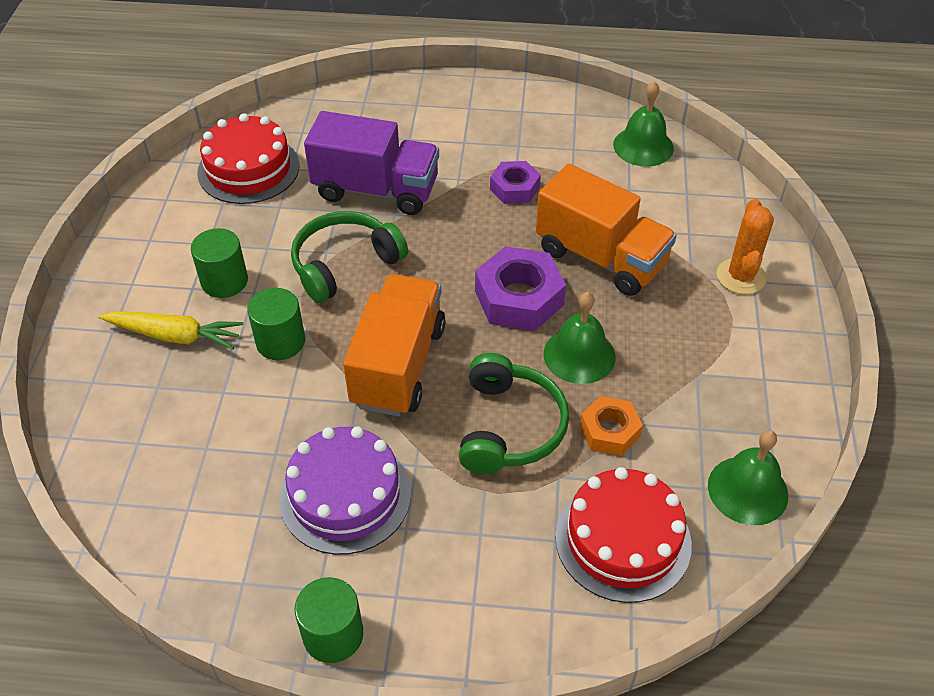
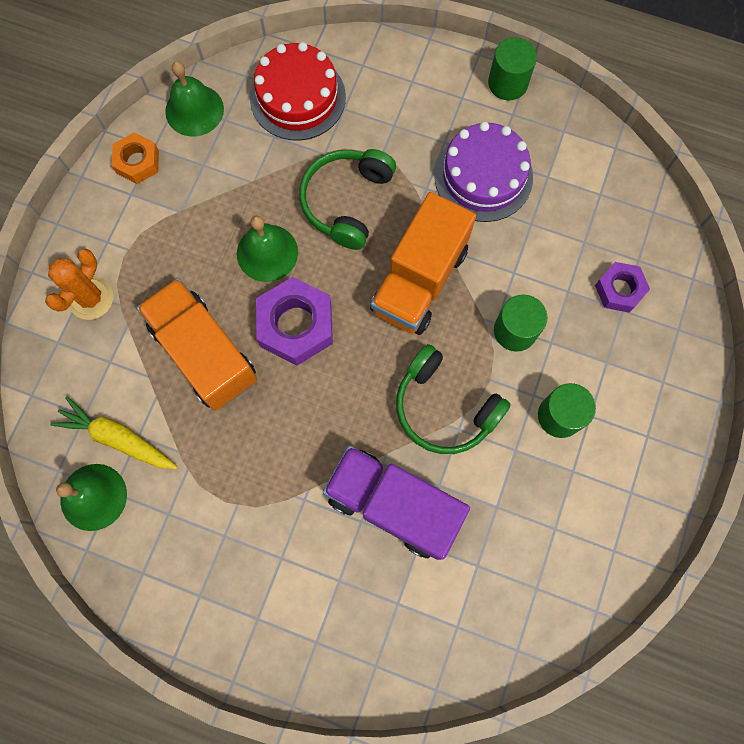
camera: 165 degrees left, 25 degrees up
yellow carrot [99,311,243,350] -> yellow carrot moved to [50,396,178,469]
red cake [197,113,300,204] -> none
green headphones [291,211,408,303] -> green headphones turned 60 degrees clockwise [396,344,511,454]
purple nut [490,161,541,204] -> purple nut moved to [595,262,650,313]
orange nut [580,396,643,456] -> orange nut moved to [111,133,159,184]

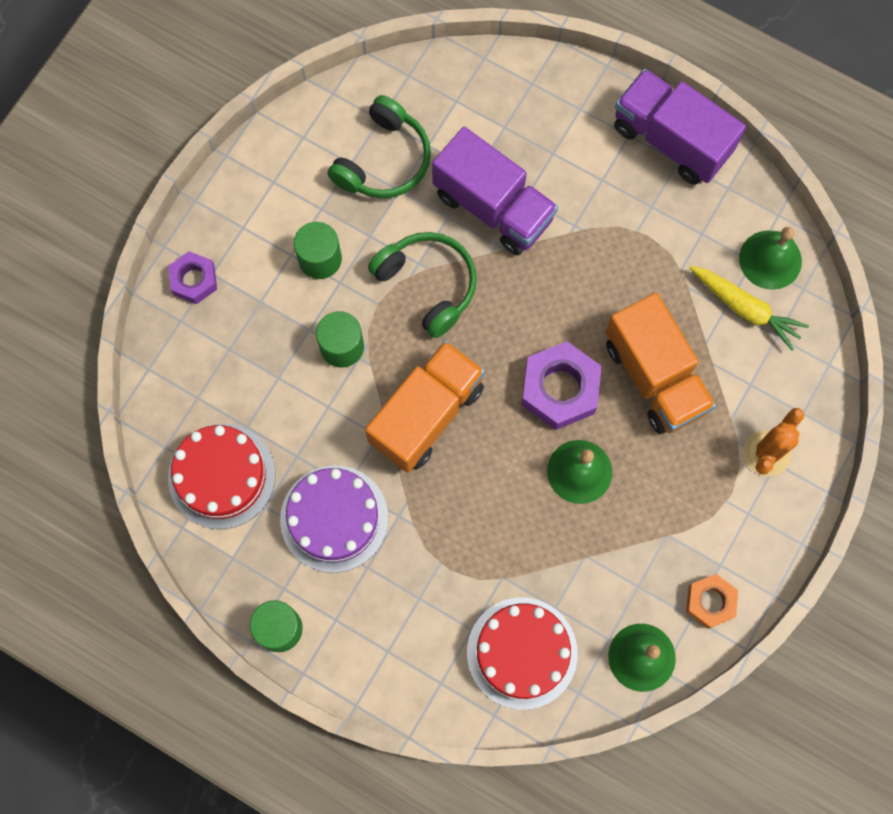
camera: 170 degrees left, 0 degrees up
green headphones [299,149,396,250] -> green headphones moved to [328,95,431,198]
purple nut [595,262,650,313] -> purple nut moved to [168,251,217,304]
none -> red cake [168,424,276,529]
none -> purple truck [614,69,746,185]

